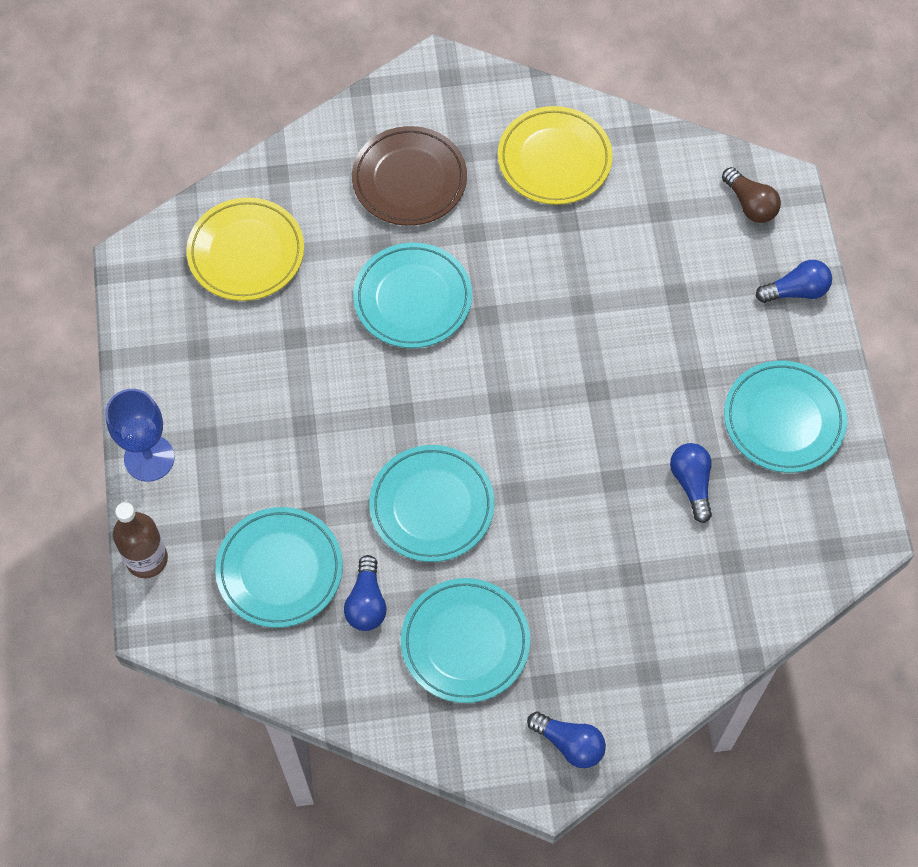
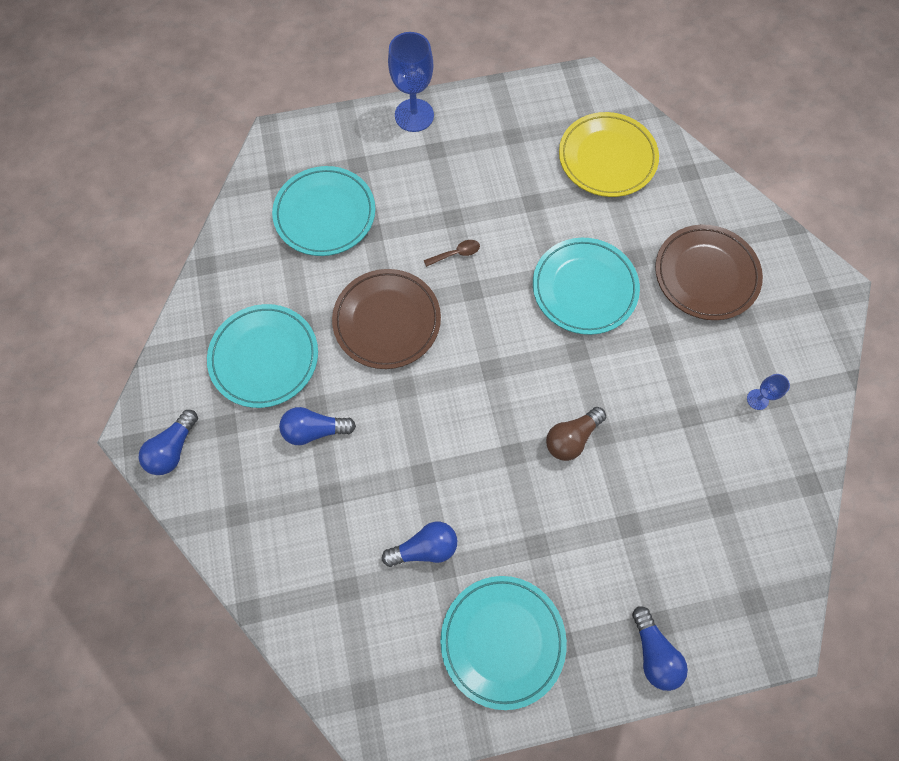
camera: 85 degrees right, 5 degrees up
brown bottle [113,502,168,578] -> none
blue light bulb [344,555,387,631] -> blue light bulb moved to [279,407,356,445]
turquoise plate [369,445,495,562] -> brown plate [332,269,441,369]
yellow plate [498,106,613,205] -> blue goblet [747,374,790,410]
brown light bulb [722,167,781,223] -> brown light bulb moved to [546,407,606,461]
none -> brown spoon [424,240,480,267]

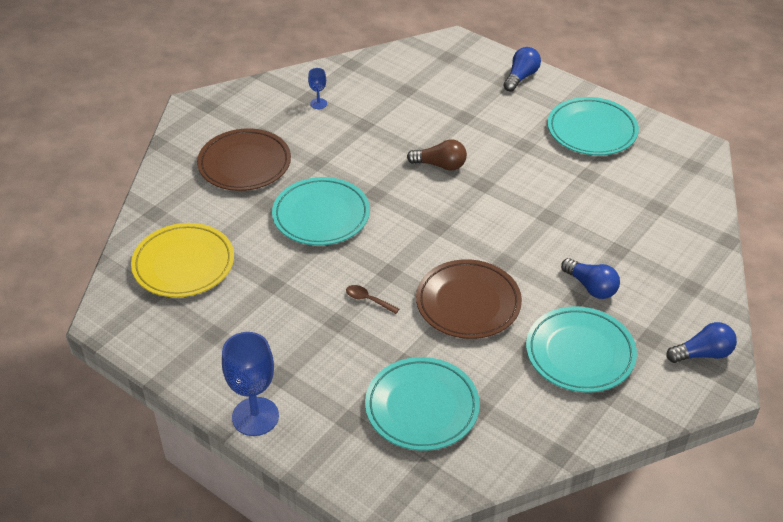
camera: 130 degrees left, 25 degrees down
blue light bulb [382,522,457,567] -> none

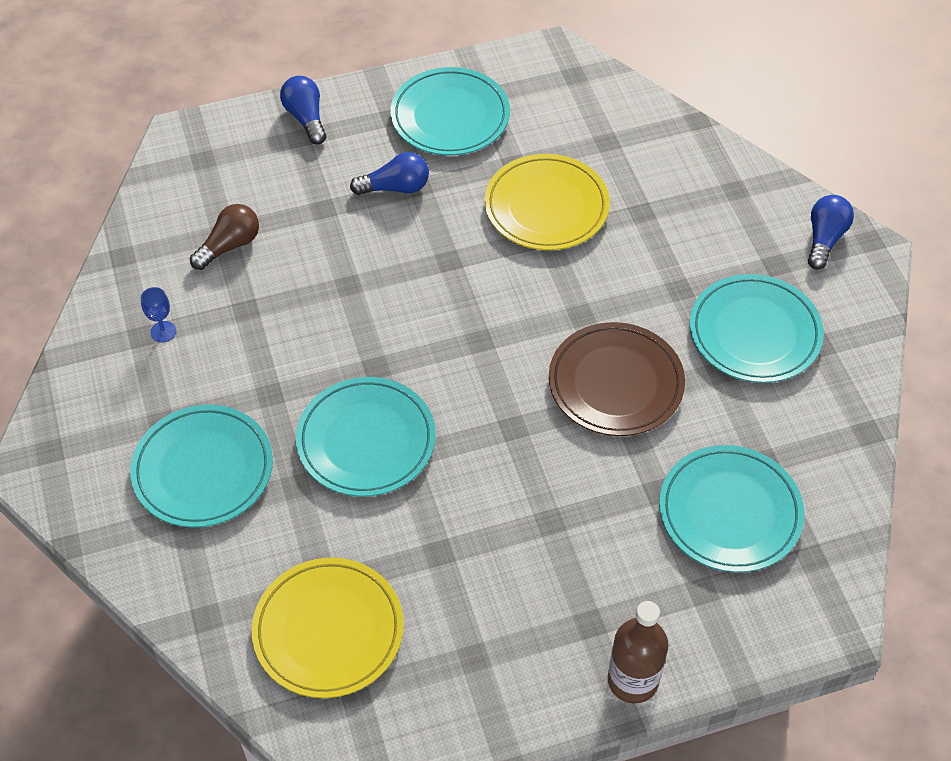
camera: 55 degrees left, 10 degrees up
brown plate [197,128,291,191] -> turquoise plate [130,405,273,528]
blue goblet [222,332,279,436] -> brown bottle [608,601,668,703]
brown spoon [346,285,399,314] -> none
brown light bulb [407,139,467,171] -> brown light bulb moved to [190,204,259,270]
blue light bulb [561,258,620,299] -> blue light bulb moved to [350,152,429,195]
none -> yellow plate [484,154,610,250]

